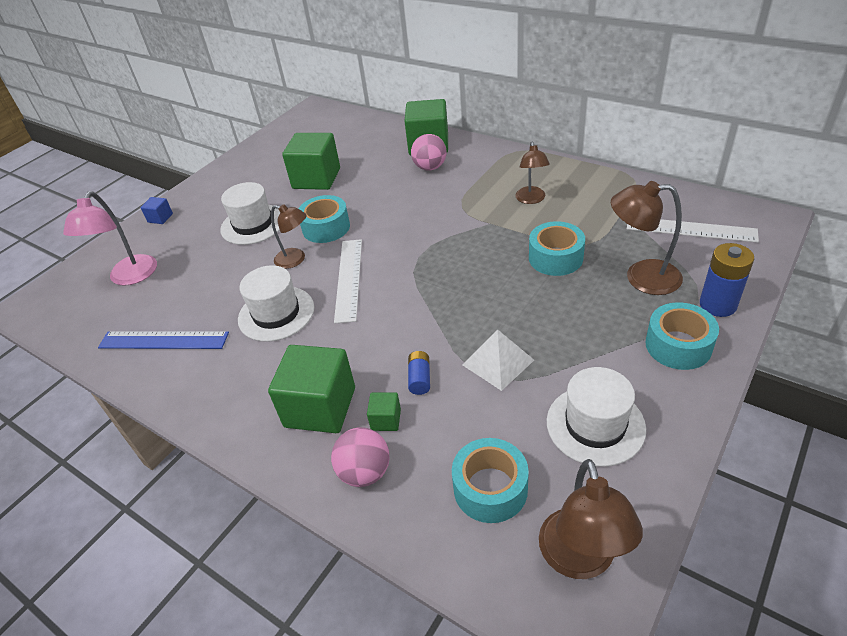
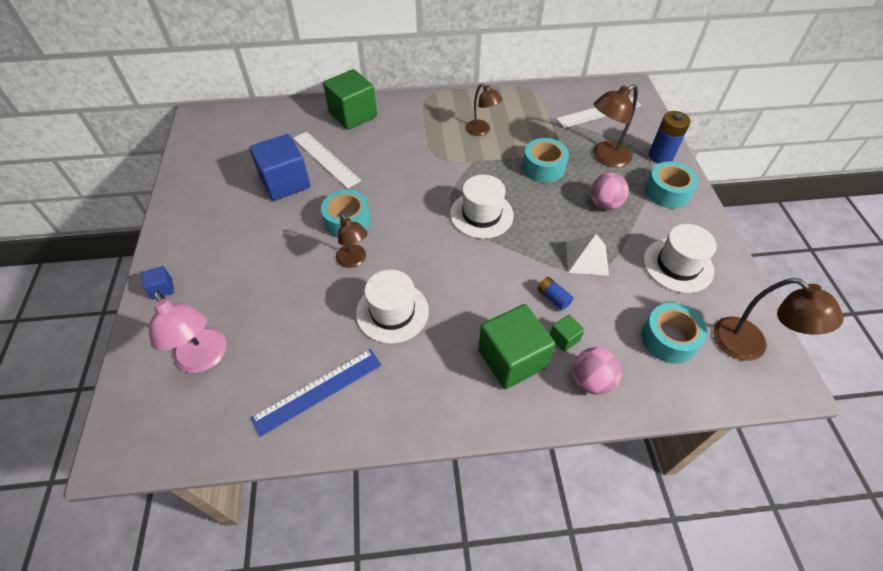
camera: 45 degrees left, 10 degrees up
white hat [220,182,280,245] -> white hat moved to [450,175,514,239]
brown lamp [271,204,306,269] -> brown lamp turned 75 degrees clockwise [336,214,368,268]
green cube [282,133,340,190] -> blue cube [249,134,311,201]
white ruler [334,239,362,324] -> white ruler moved to [293,131,361,189]
pink ball [411,134,447,171] -> pink ball moved to [590,173,629,210]

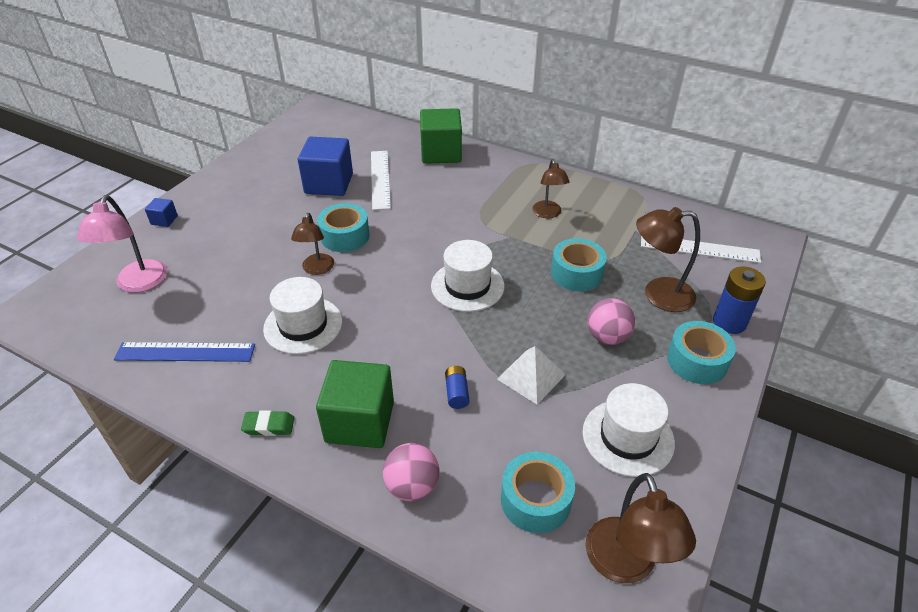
camera: 35 degrees right, 10 degrees down
green cube [550,315,585,352] -> none
none -> green eraser [241,410,294,436]

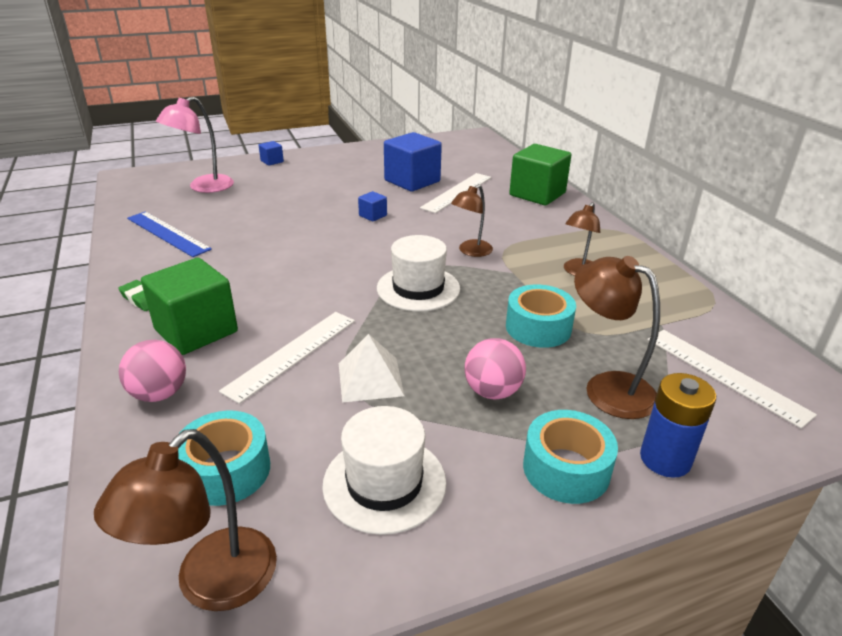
camera: 40 degrees right, 10 degrees down
white hat [263,277,342,354] -> none
brown lamp [291,213,334,275] -> brown lamp moved to [451,184,493,257]
turquoise tape [317,203,369,252] -> blue cube [358,191,387,222]
blue battery [445,366,469,409] -> white ruler [219,312,355,404]

